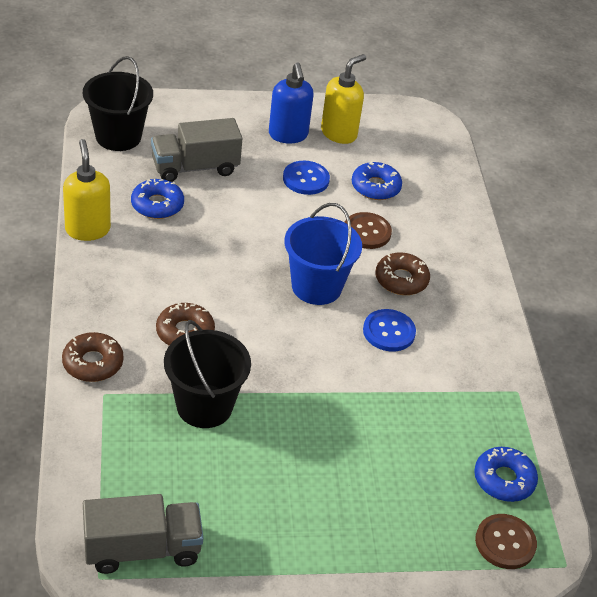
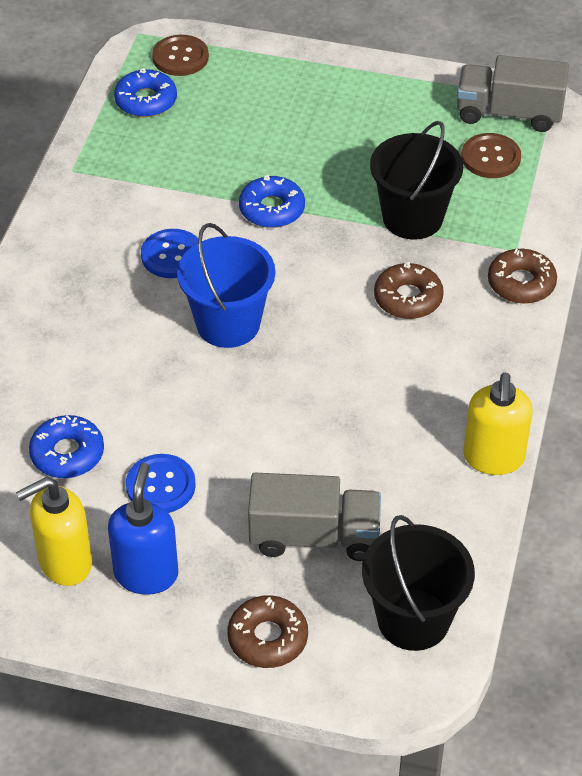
camera: 155 degrees left, 5 degrees up
blue donut [131,179,184,219] -> blue donut moved to [239,175,305,228]
brown button [344,212,392,249] -> brown button moved to [461,133,521,178]
brown donut [375,252,430,295] -> brown donut moved to [228,595,308,668]

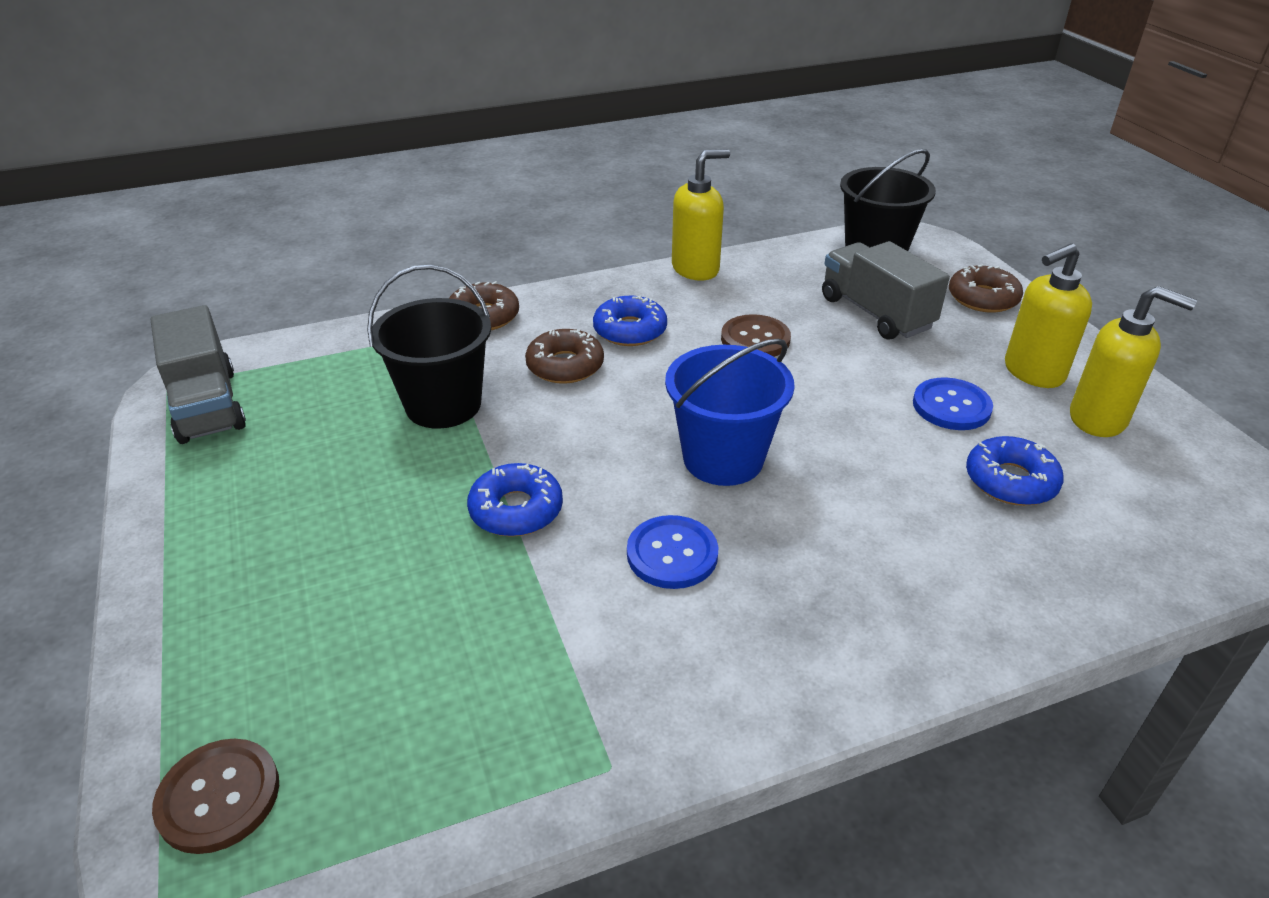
camera: 125 degrees left, 10 degrees down
blue soap dispenser [108,463,178,595] -> yellow soap dispenser [1005,243,1092,388]
blue donut [114,68,177,117] -> blue donut moved to [593,296,667,346]
brown button [461,133,521,178] -> brown button moved to [721,314,791,357]

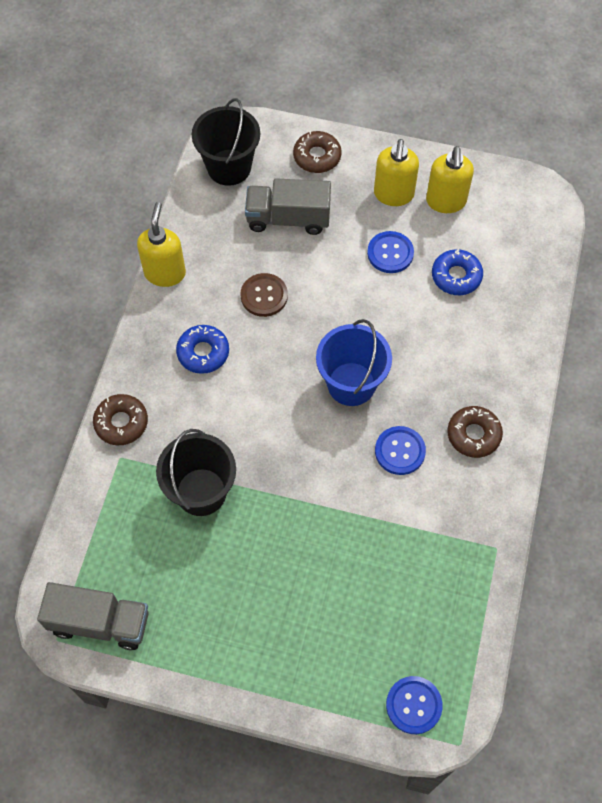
camera: 55 degrees left, 25 degrees up
brown button [152,739,279,854] -> blue button [386,676,443,734]
blue donut [467,463,563,537] -> none
brown donut [525,329,604,384] -> brown donut moved to [447,406,503,458]
yellow soap dispenser [1070,286,1197,437] -> yellow soap dispenser turned 120 degrees clockwise [426,146,474,213]

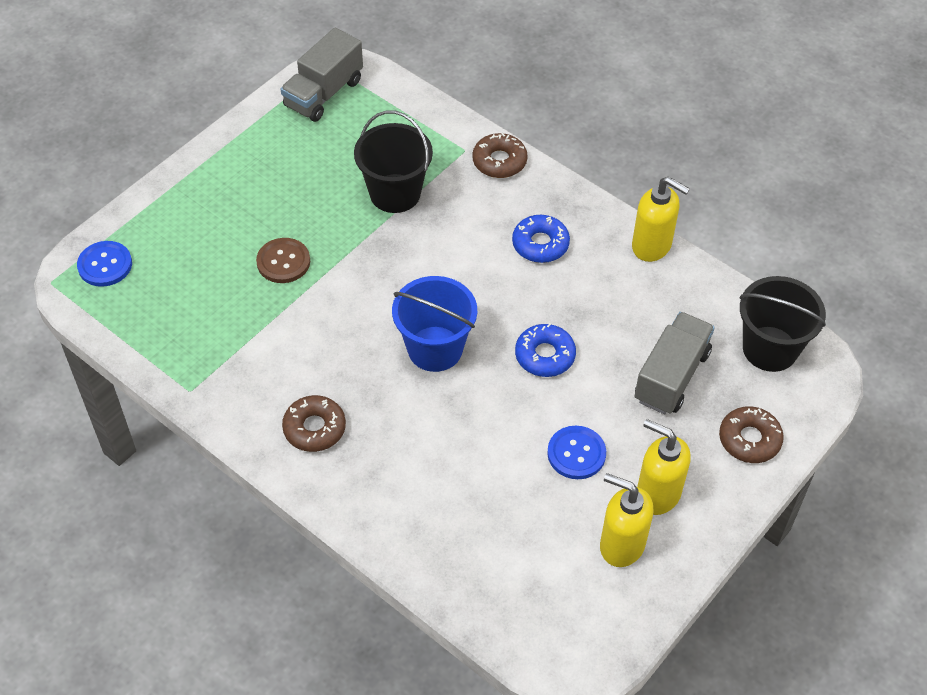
camera: 115 degrees right, 10 degrees down
brown button [240,273,288,317] -> brown button moved to [256,238,310,283]
blue button [375,426,426,475] -> none
blue donut [432,249,483,295] -> blue donut moved to [515,323,576,377]

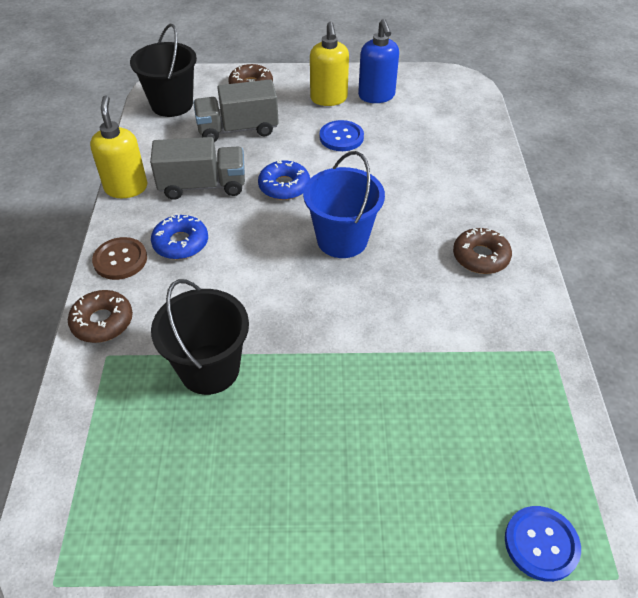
camera: 130 degrees left, 5 degrees down
brown button [256,238,310,283] -> brown button moved to [92,237,147,280]
grey truck [280,28,363,122] -> grey truck moved to [150,137,245,200]
yellow soap dispenser [600,473,654,567] -> blue soap dispenser [358,19,399,103]

